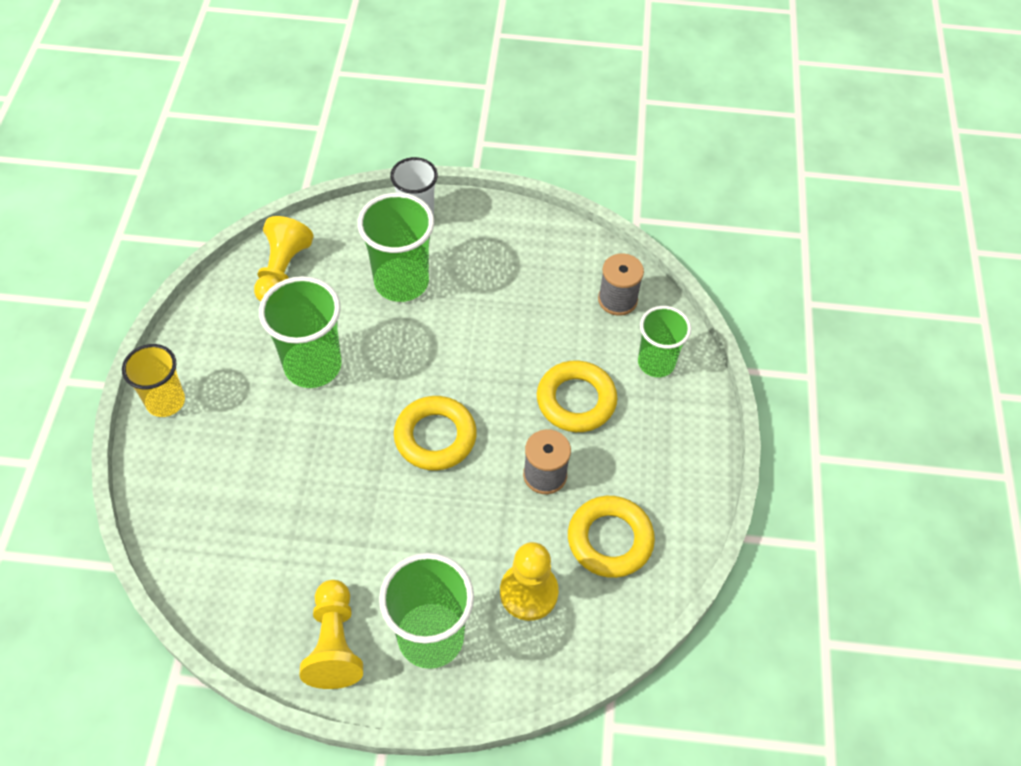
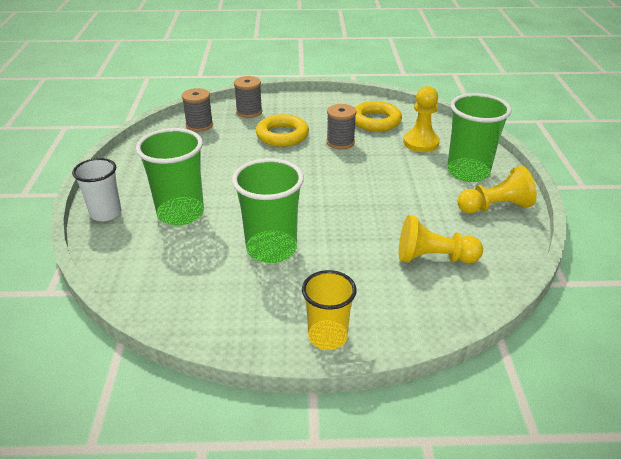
camera: 95 degrees left, 20 degrees down
yellow pawn [254,216,314,302] -> yellow pawn moved to [399,215,483,263]
yellow ring [394,396,477,470] -> none
green cup [638,306,691,377] -> grey spool [234,76,262,118]

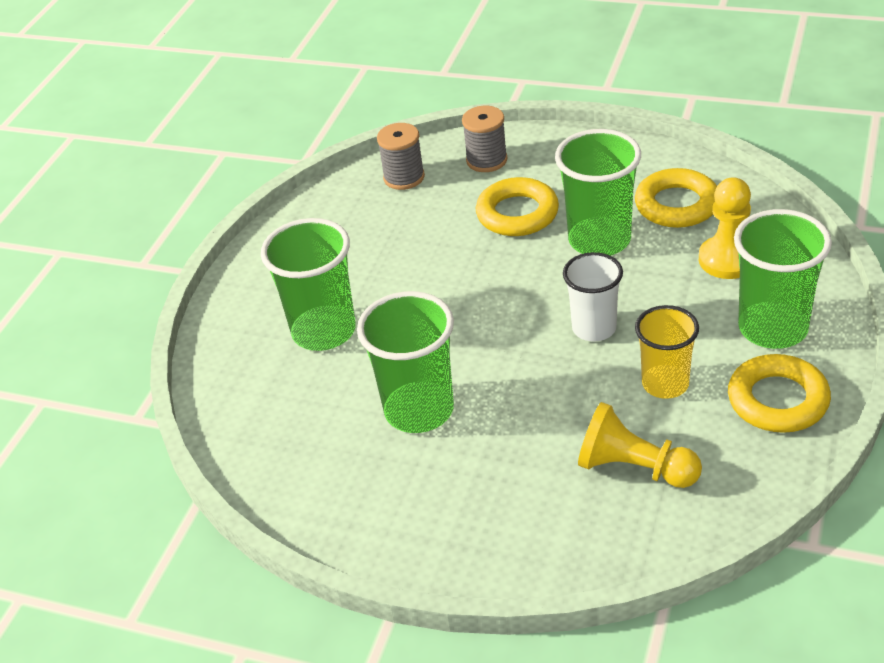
camera: 25 degrees right, 5 degrees up
white cup [72,158,122,221] -> white cup moved to [563,252,623,342]
yellow cup [302,270,357,350] -> yellow cup moved to [635,305,699,399]
grey spool [326,104,356,150] -> green cup [555,129,641,256]
yellow pawn [457,166,537,213] -> yellow ring [728,354,831,433]

